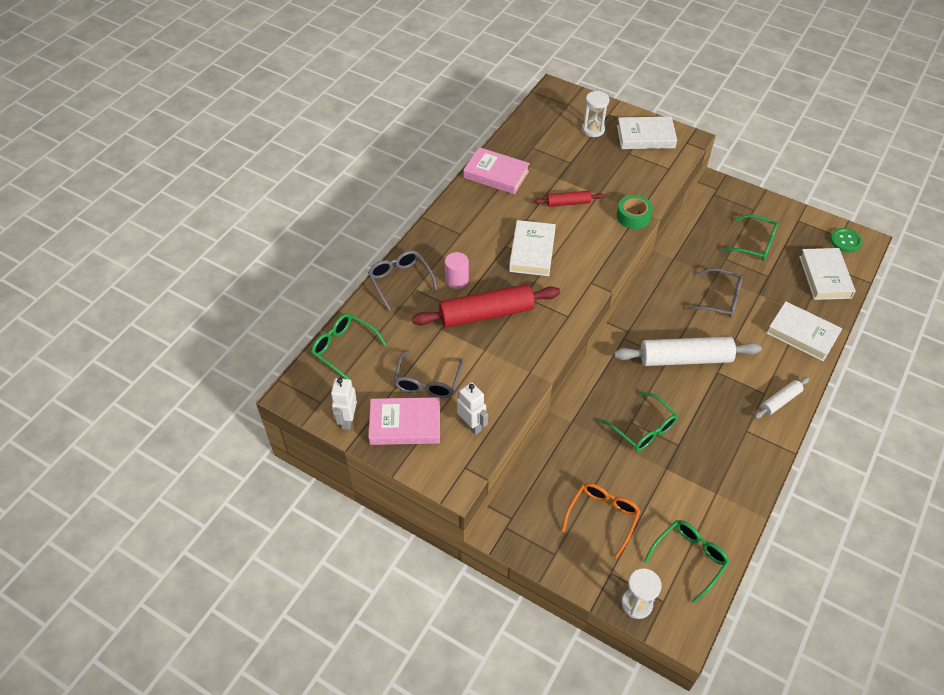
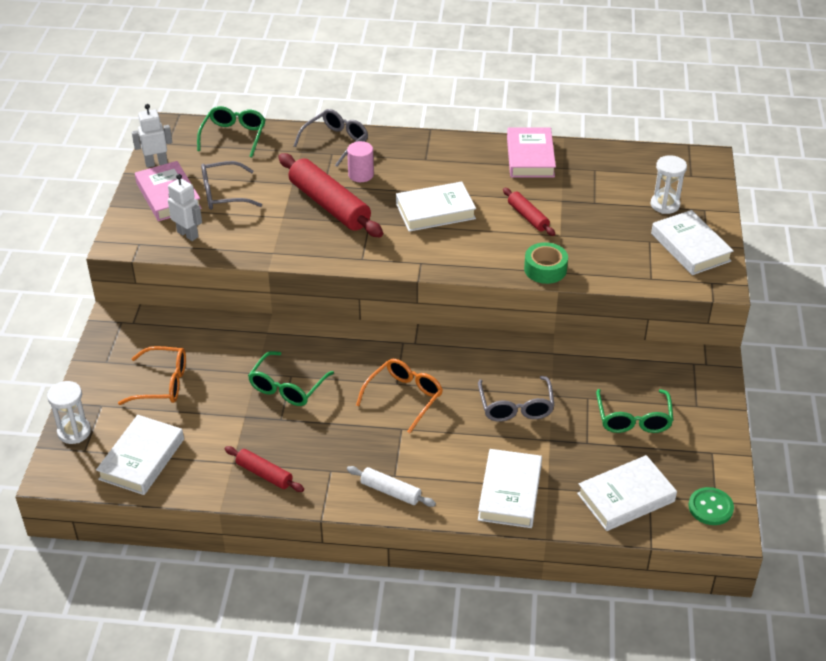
camera: 65 degrees right, 10 degrees down
white robot [457,382,488,435] -> white robot turned 75 degrees counterclockwise [168,174,202,241]
white rolling pin [614,337,762,366] -> orange glasses [356,359,443,433]
green glasses [644,520,730,604] -> white book [96,415,184,495]
none -> red rolling pin [225,446,304,492]

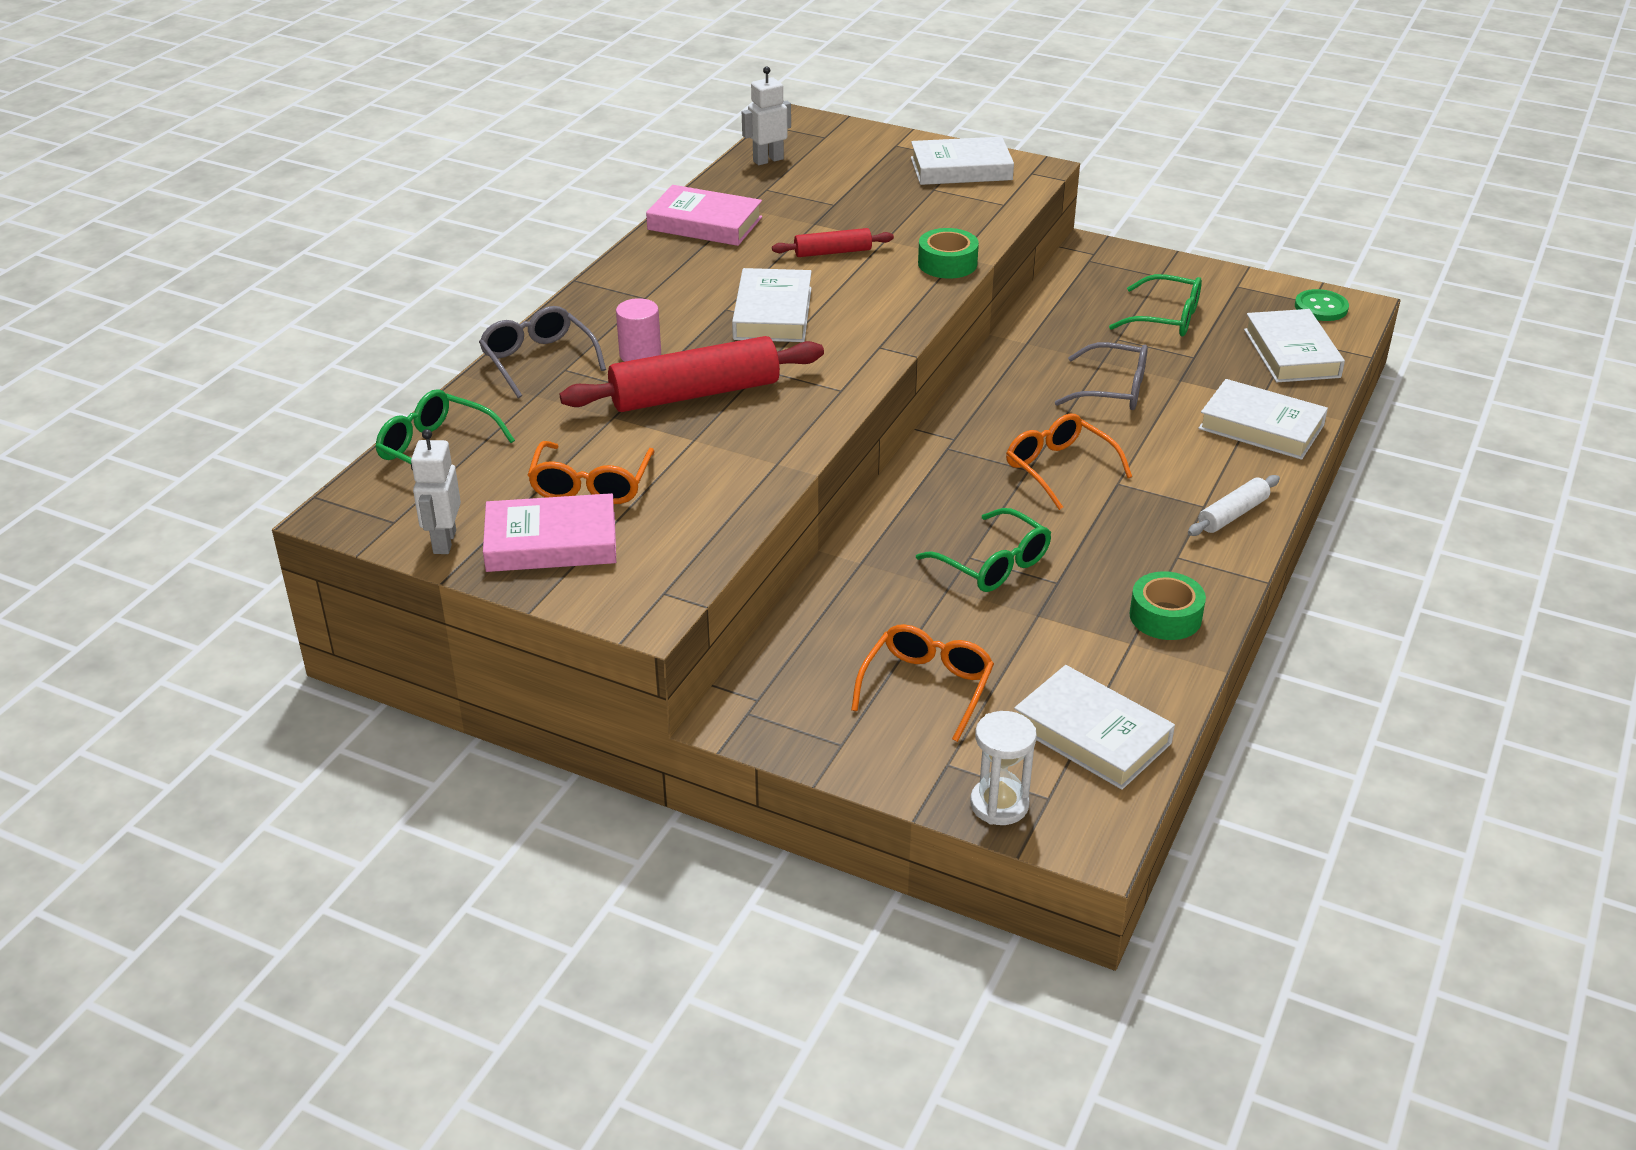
camera: 70 degrees left, 5 degrees down
white robot [168,174,202,241] -> white robot moved to [742,67,791,165]
grey glasses [201,161,262,210] -> orange glasses [528,441,654,504]
red rolling pin [225,446,304,492] -> green tape [1129,571,1206,640]
white hourglass [651,155,687,214] -> none

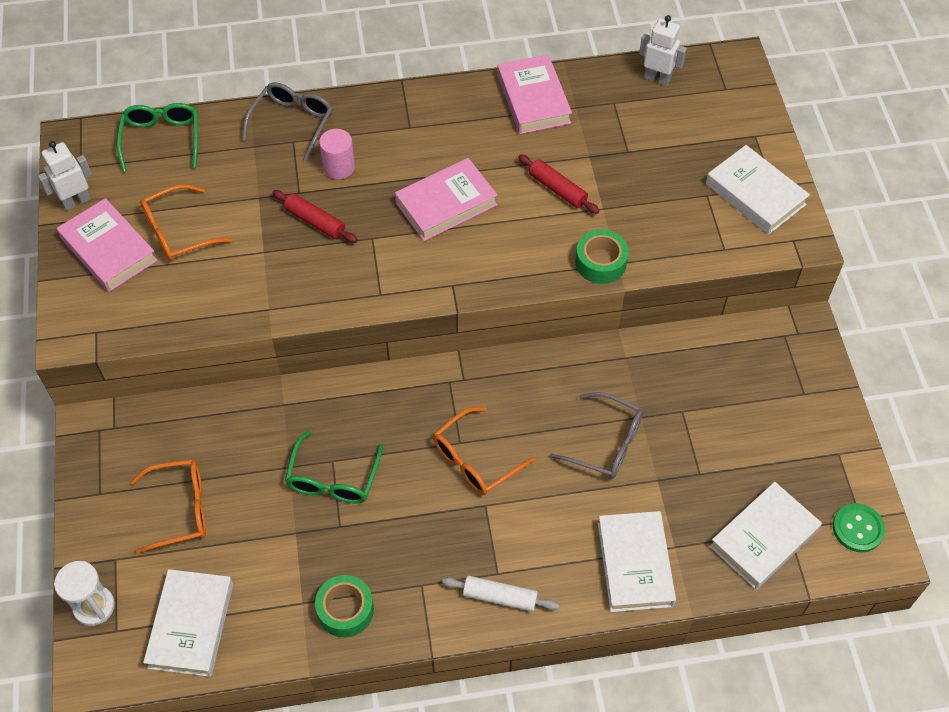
camera: 55 degrees right, 20 degrees up
red rolling pin [560,336,824,412] -> red rolling pin [272,190,358,243], size x0.52
white book [732,268,812,342] -> pink book [395,158,498,241]
orange glasses [1006,413,1132,510] -> orange glasses turned 150 degrees counterclockwise [433,407,535,495]
grey glasses [1055,342,1148,410] -> grey glasses turned 45 degrees counterclockwise [550,392,643,478]
green glasses [1109,274,1202,337] -> none

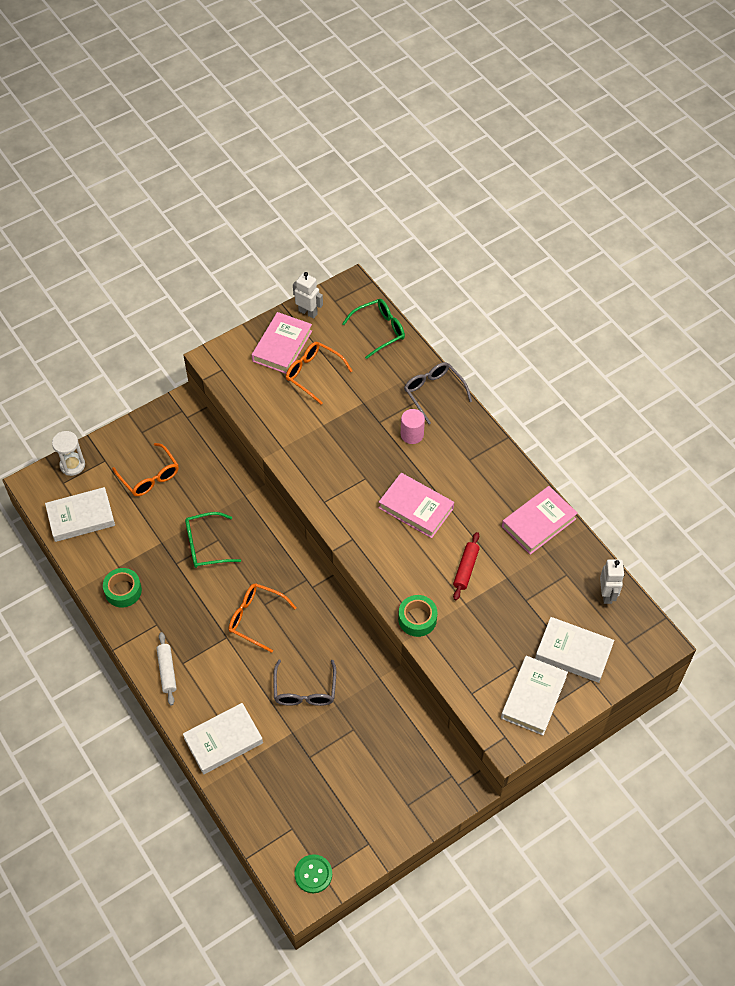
camera: 65 degrees right, 0 degrees up
grey glasses [242,82,333,161] -> grey glasses turned 120 degrees counterclockwise [404,362,472,424]
red rolling pin [272,190,358,243] -> none
white book [709,482,822,590] -> white book moved to [535,617,614,683]

